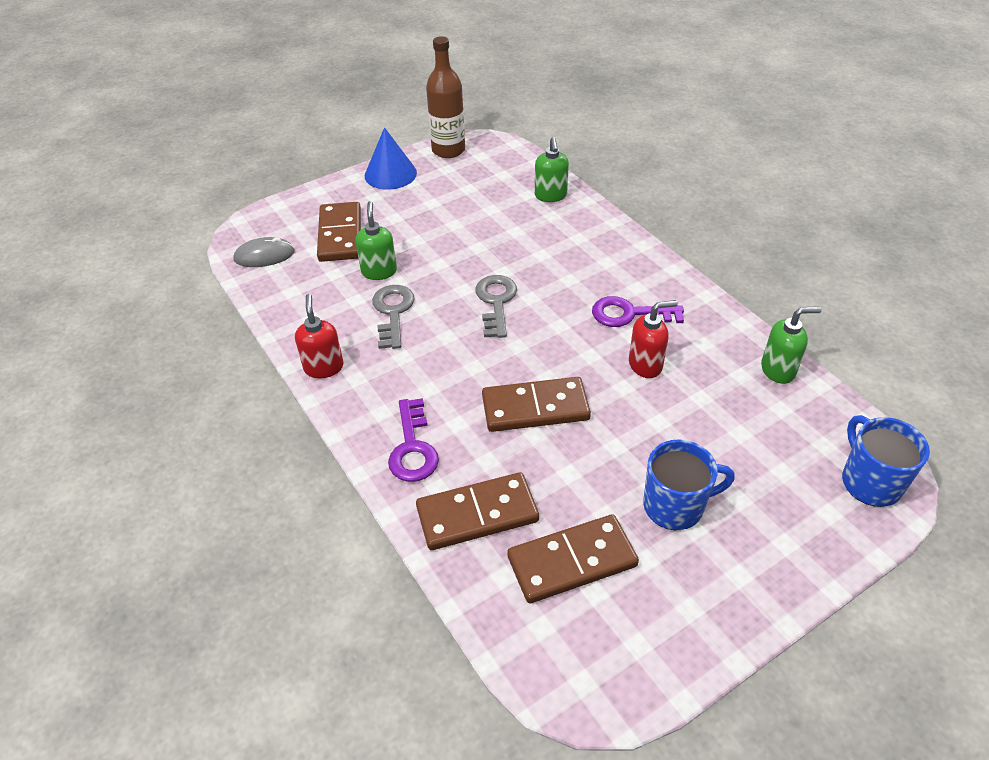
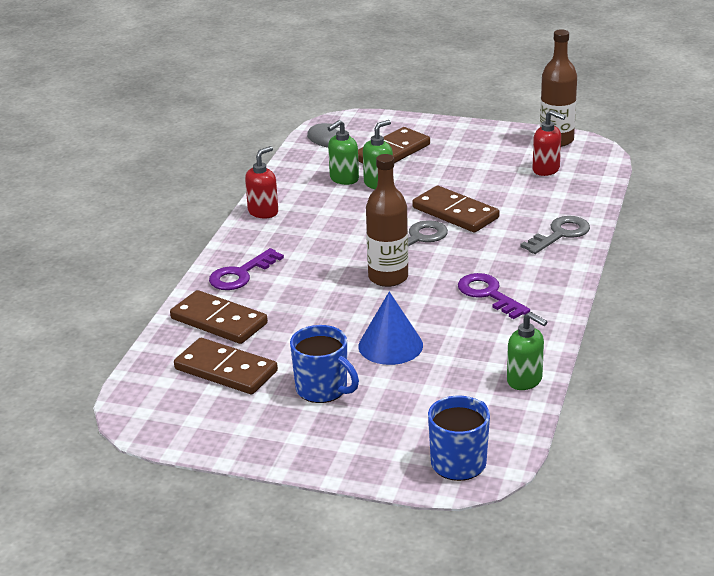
camera: 50 degrees right, 15 degrees down
blue cone [365,127,417,190] -> blue cone moved to [358,291,423,365]
grey key [372,285,415,349] -> grey key moved to [520,216,590,254]
brown domino [482,377,591,432] -> brown domino moved to [412,186,499,233]
green soap dispenser [535,137,569,202] -> green soap dispenser moved to [328,120,359,185]
red soap dispenser [629,300,678,378] -> red soap dispenser moved to [533,110,566,176]
none -> brown bottle [366,154,408,287]

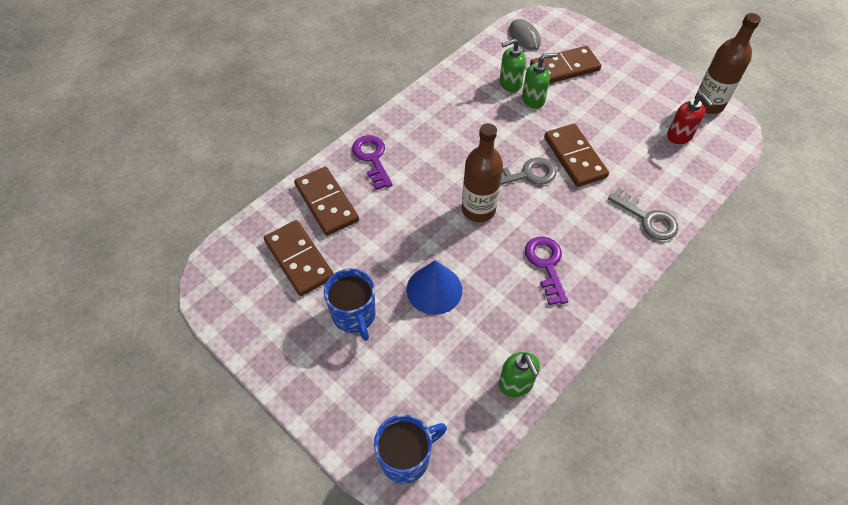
camera: 25 degrees right, 25 degrees up
purple key [209,248,284,290] -> purple key turned 90 degrees clockwise [352,135,393,190]
red soap dispenser [245,146,278,219] -> none
grey key [520,216,590,254] -> grey key turned 60 degrees clockwise [608,188,678,240]

